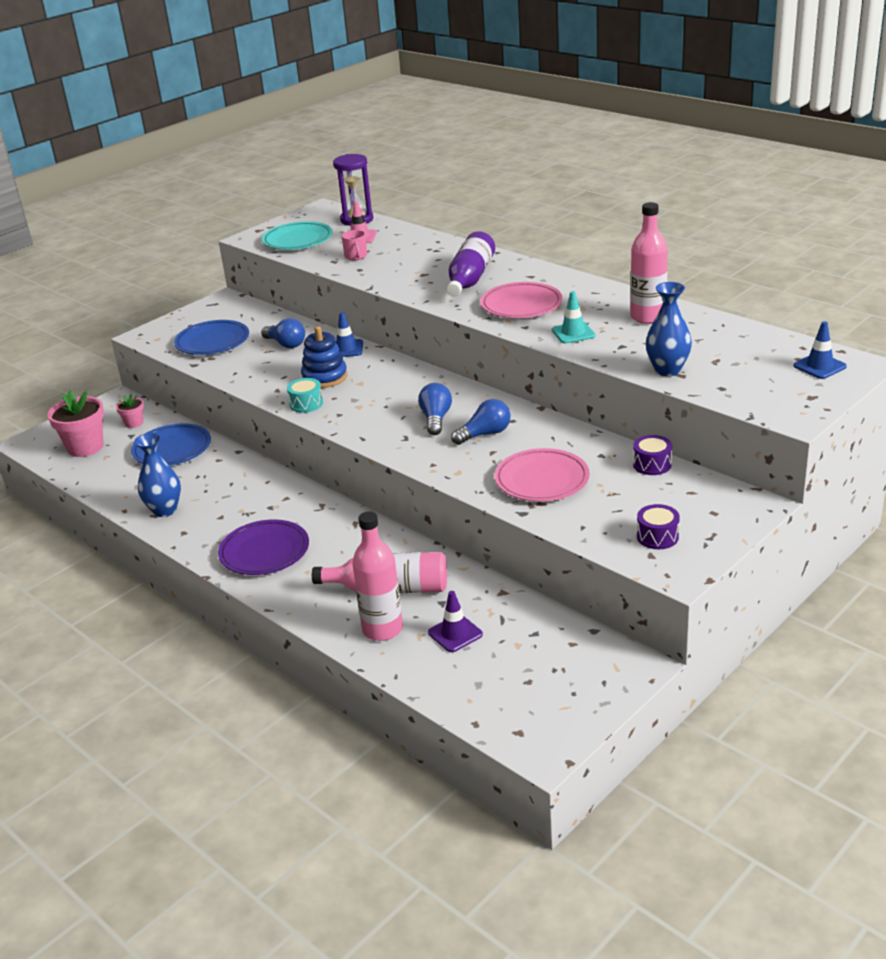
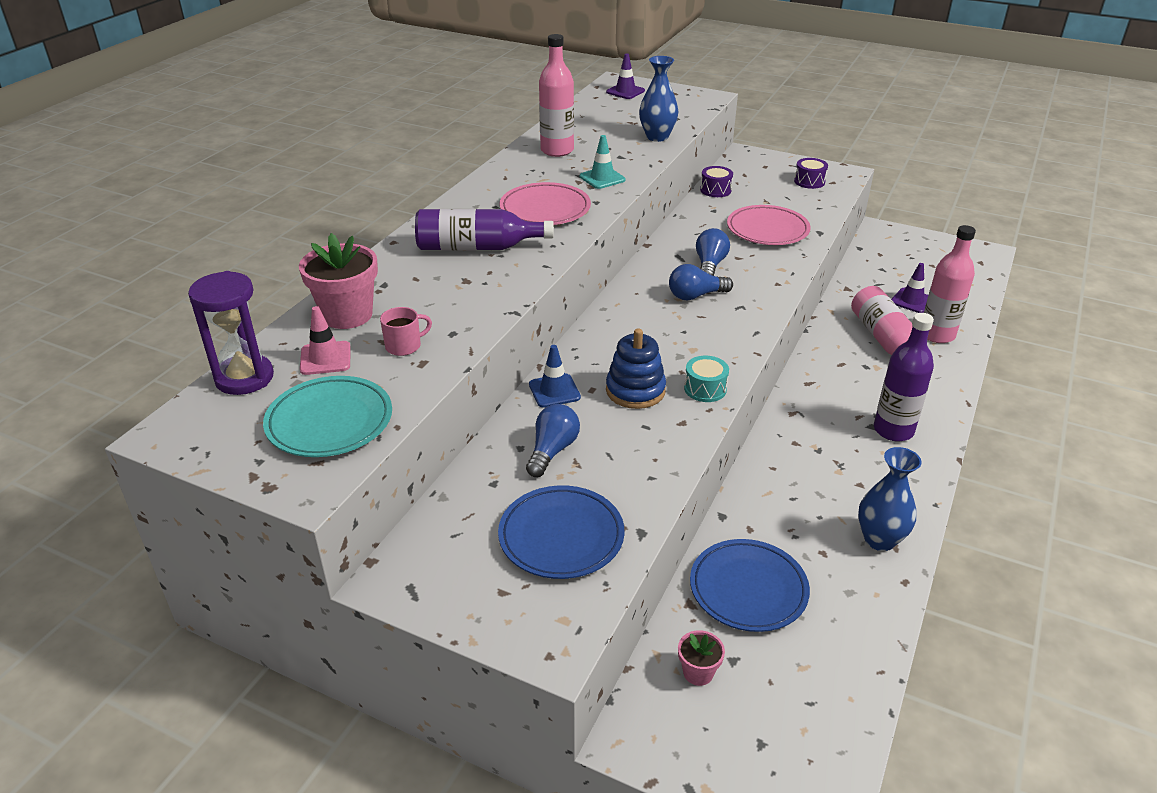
camera: 110 degrees left, 5 degrees up
pink flower pot [47,390,104,457] -> pink flower pot moved to [299,233,378,329]
purple plate [218,519,309,575] -> purple bottle [874,313,934,441]
blue light bulb [451,399,511,445] -> blue light bulb turned 60 degrees clockwise [696,228,730,276]
blue traffic cone [794,321,847,379] -> purple traffic cone [606,53,645,99]

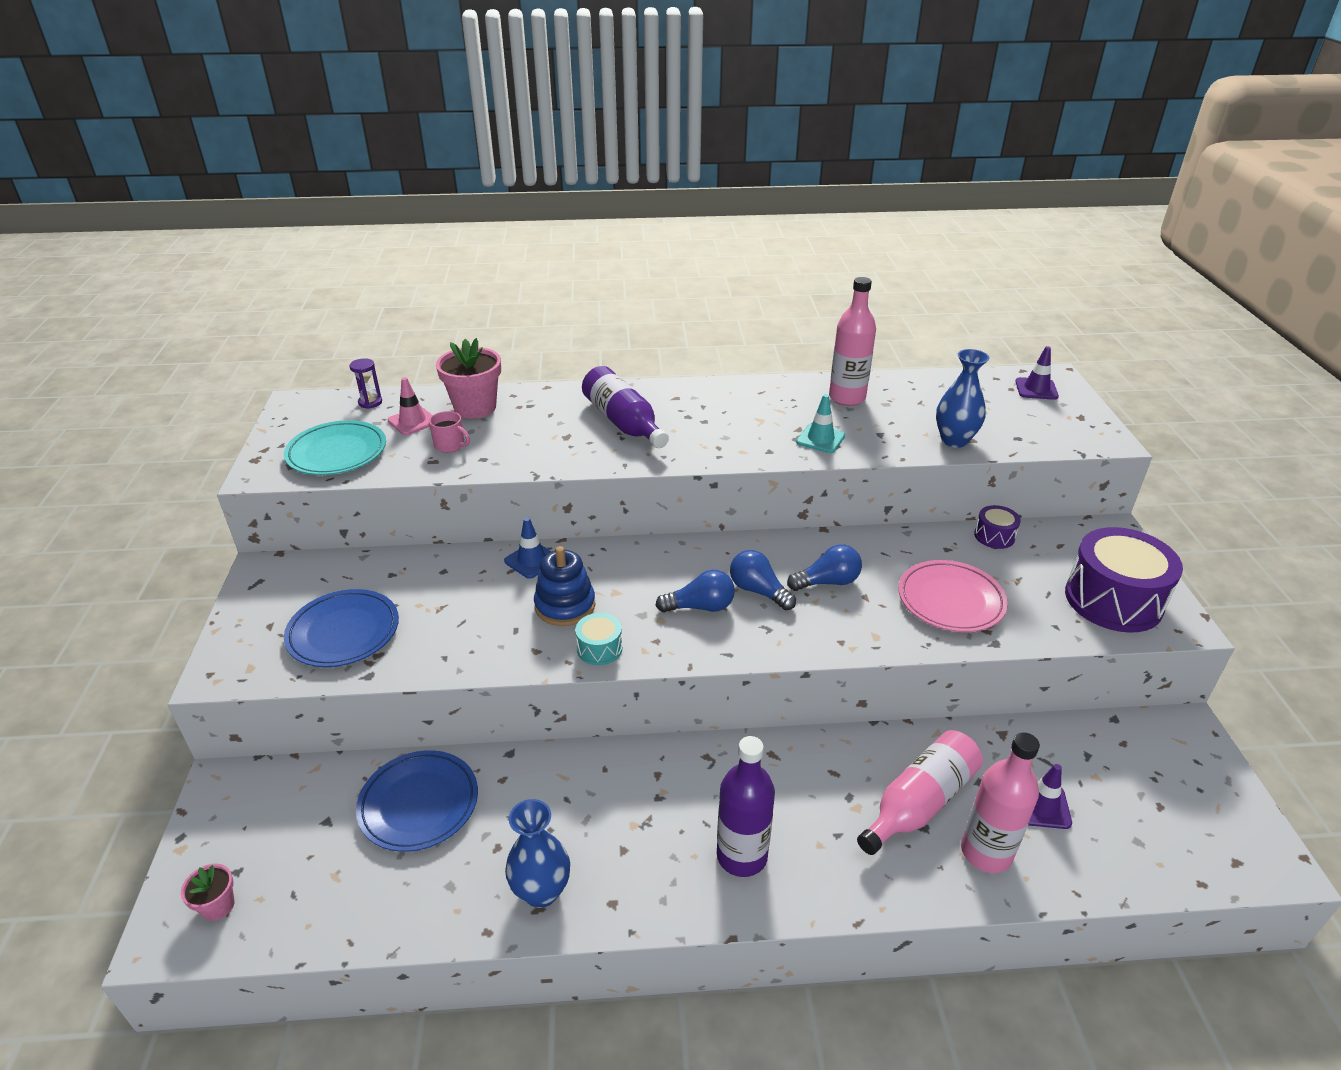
camera: 60 degrees right, 0 degrees up
purple hourglass [188,271,274,395] -> purple hourglass [350,358,382,409], size x0.53
pink plate [500,182,591,225] -> none
blue light bulb [526,404,580,477] -> blue light bulb moved to [655,570,735,613]
pink flower pot [678,630,725,686] -> pink flower pot moved to [181,864,235,921]
purple drum [794,158,828,189] -> purple drum [1065,527,1183,633], size x2.16

